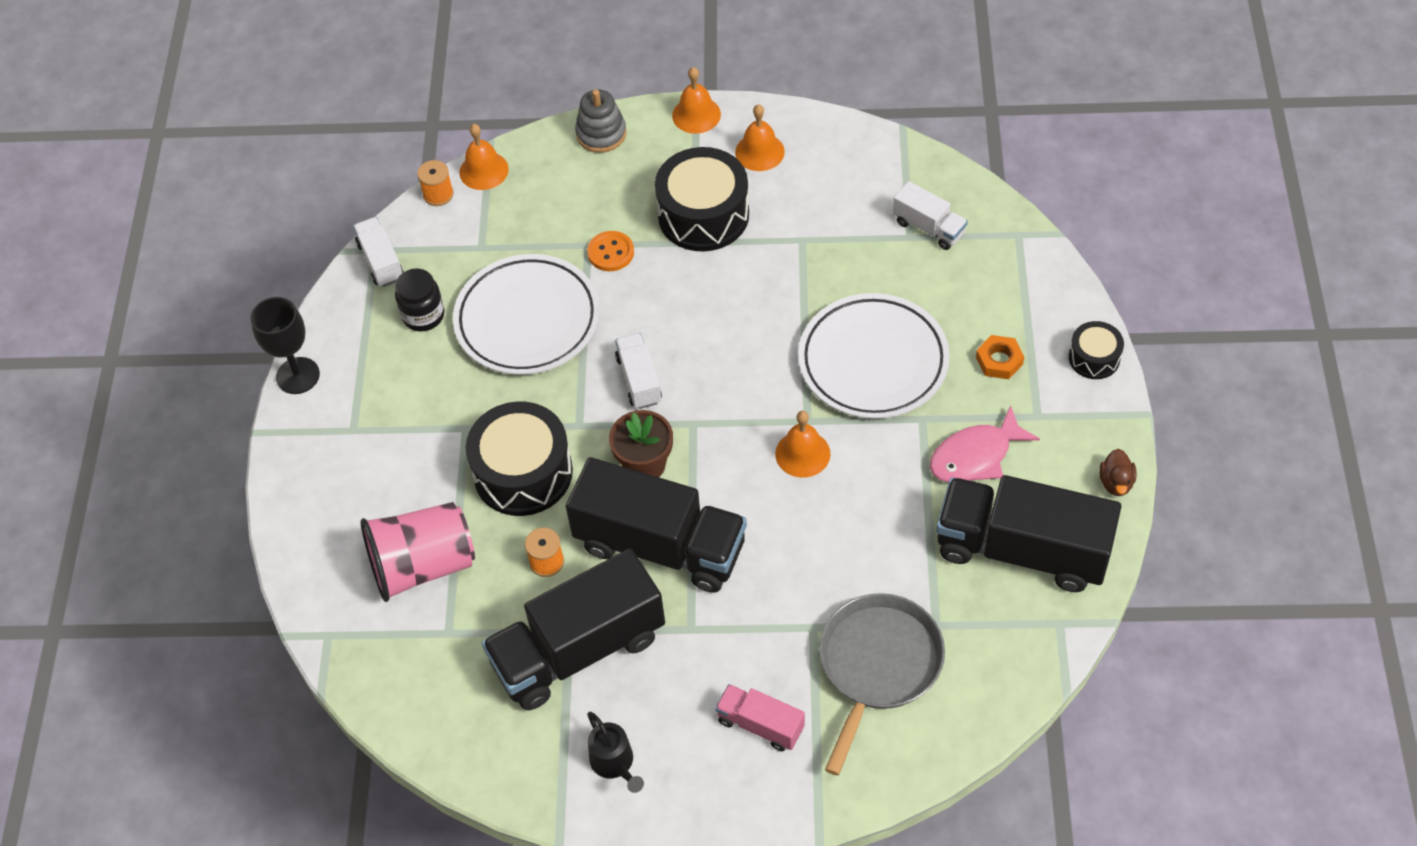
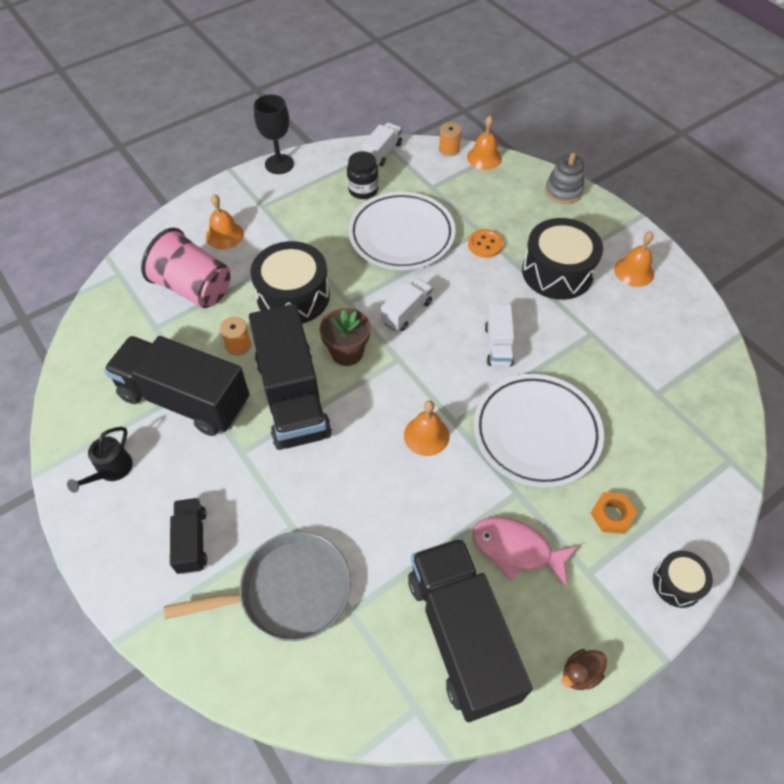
camera: 50 degrees right, 0 degrees up
orange bell [672,67,721,134] -> orange bell moved to [206,194,244,249]
pink truck [715,684,805,751] -> black truck [170,498,207,574]
white truck [893,181,968,250] -> white truck moved to [485,304,514,366]

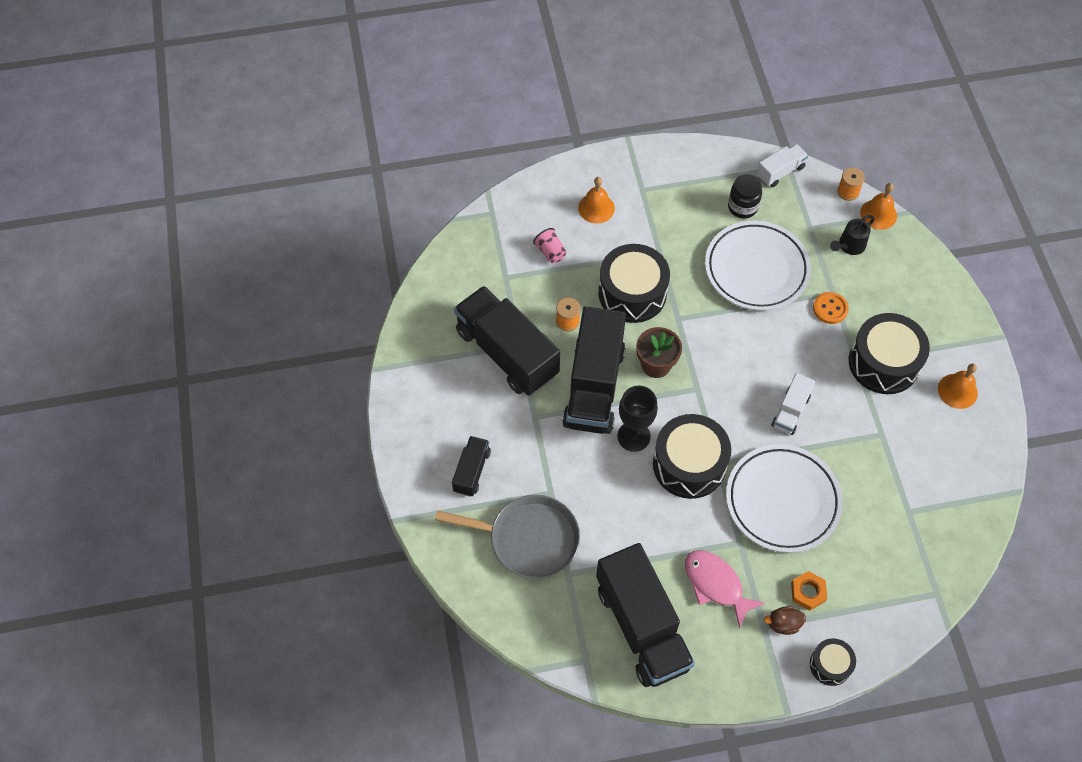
camera: 25 degrees right, 5 degrees up
black watering can [67,427,133,493] -> black watering can moved to [830,215,874,255]
pink cup [141,228,231,308] -> pink cup [533,228,567,263], size x0.45
black goblet [254,94,294,174] -> black goblet moved to [617,386,658,452]
white truck [381,278,433,331] -> none
orange bell [404,401,450,456] -> black drum [653,414,731,499]
black truck [408,538,532,722] -> black truck turned 150 degrees clockwise [596,543,695,687]
grey stacking toy [545,153,584,204] -> none
brown duck [561,649,607,690] -> brown duck moved to [764,606,806,635]

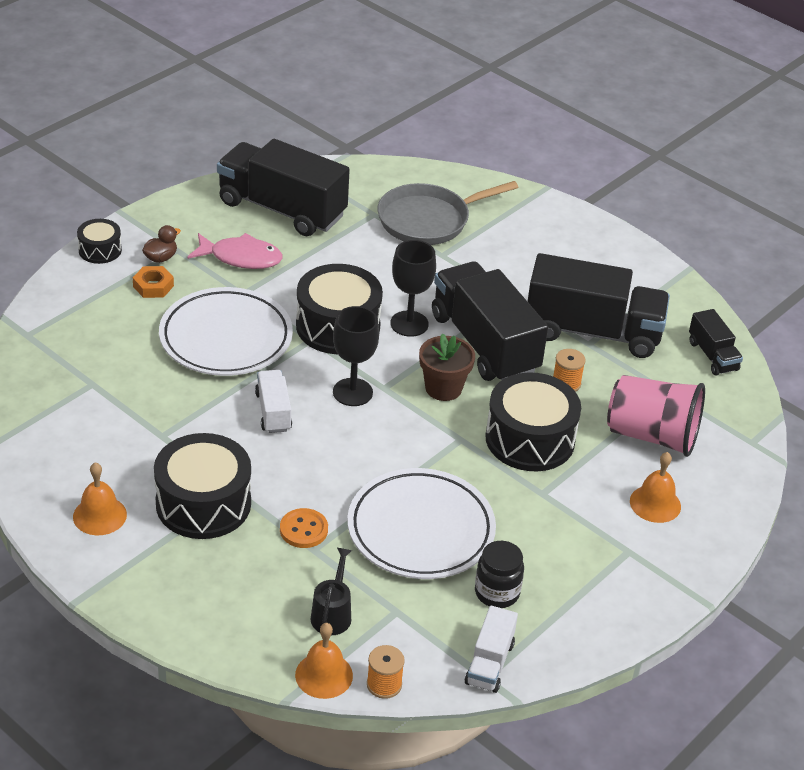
camera: 140 degrees right, 20 degrees down
black truck [452,436,491,497] -> black truck moved to [689,309,743,375]
pink cup [533,228,567,263] -> pink cup [607,375,705,457], size x2.21
none -> black goblet [333,306,379,406]

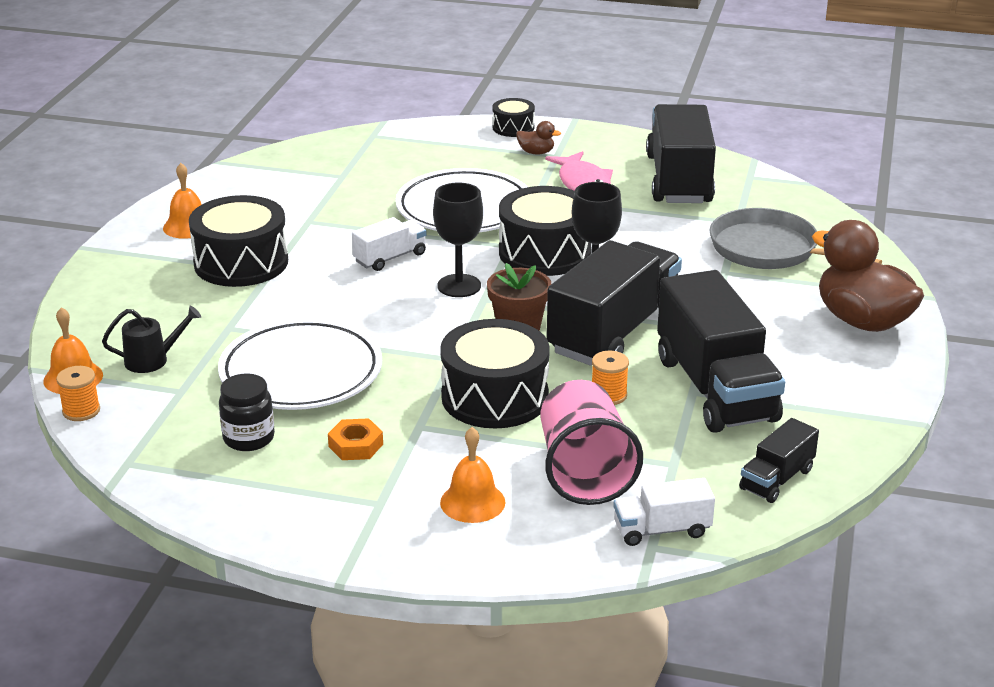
camera: 65 degrees right, 10 degrees down
orange nut [133,266,174,298] -> orange nut moved to [328,418,383,460]
orange button [280,508,328,548] -> none
white truck [465,606,518,693] -> white truck moved to [613,478,715,546]
none -> brown duck [812,220,924,332]

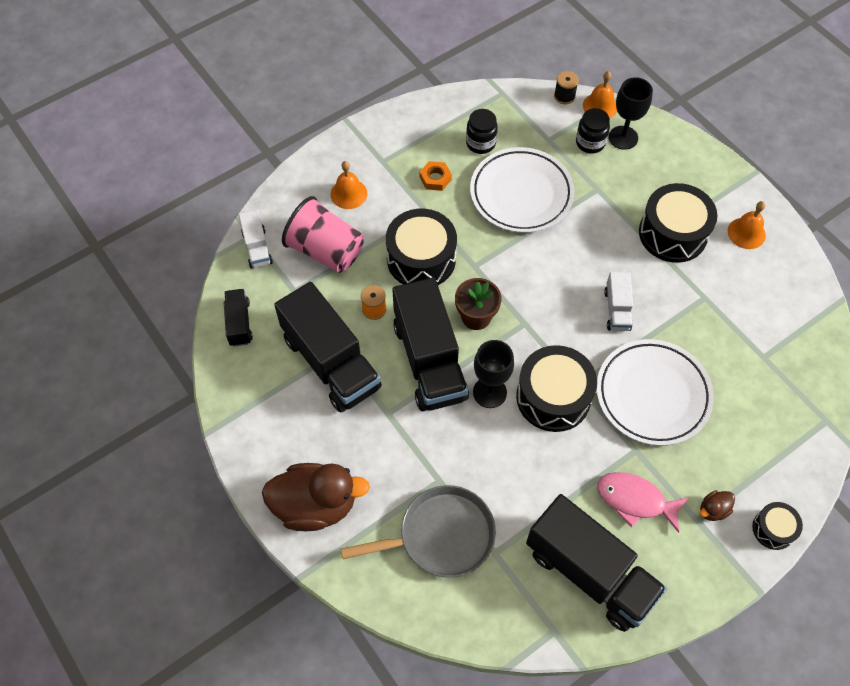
camera: 130 degrees right, 30 degrees up
orange spool [56,366,100,421] -> black spool [554,71,579,104]
black watering can [102,306,201,373] -> black jar [576,108,610,154]
black goblet [433,183,483,297] -> black goblet moved to [609,77,653,150]
white truck [613,478,715,546] -> white truck turned 135 degrees clockwise [239,210,273,269]
black truck [657,270,785,433] -> black truck turned 150 degrees counterclockwise [274,282,382,412]

